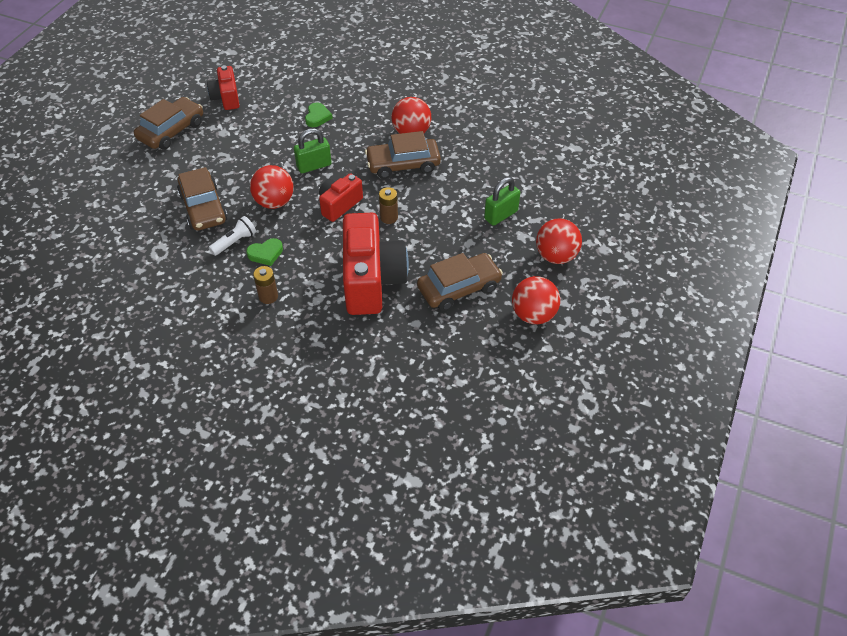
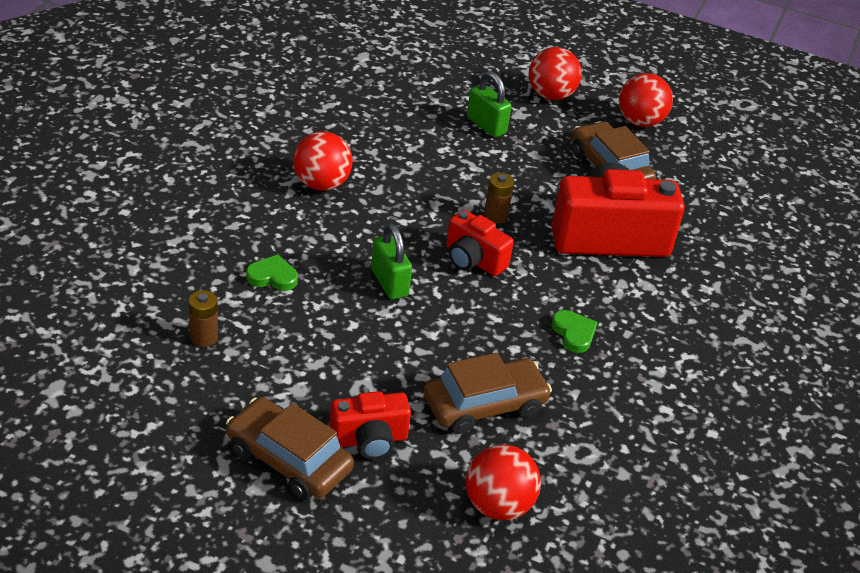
camera: 95 degrees left, 10 degrees down
red camera [207,65,239,110] -> red camera moved to [329,391,411,459]
white flashlight [209,216,256,256] -> none
red ball [250,165,294,209] -> red ball moved to [466,445,541,520]
brown battery [253,266,278,304] -> brown battery moved to [189,290,218,347]
brown car [365,131,441,179] -> none

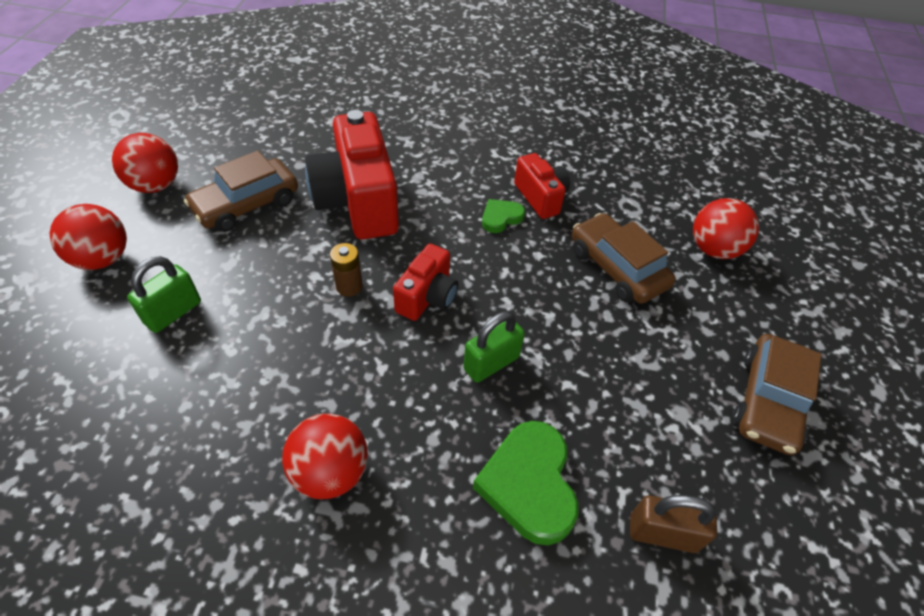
camera: 100 degrees left, 10 degrees up
brown battery [189,290,218,347] -> brown padlock [630,495,717,553]
green heart [246,254,298,291] -> green heart [473,421,579,546], size x1.84
red camera [329,391,411,459] -> red camera moved to [514,153,570,219]

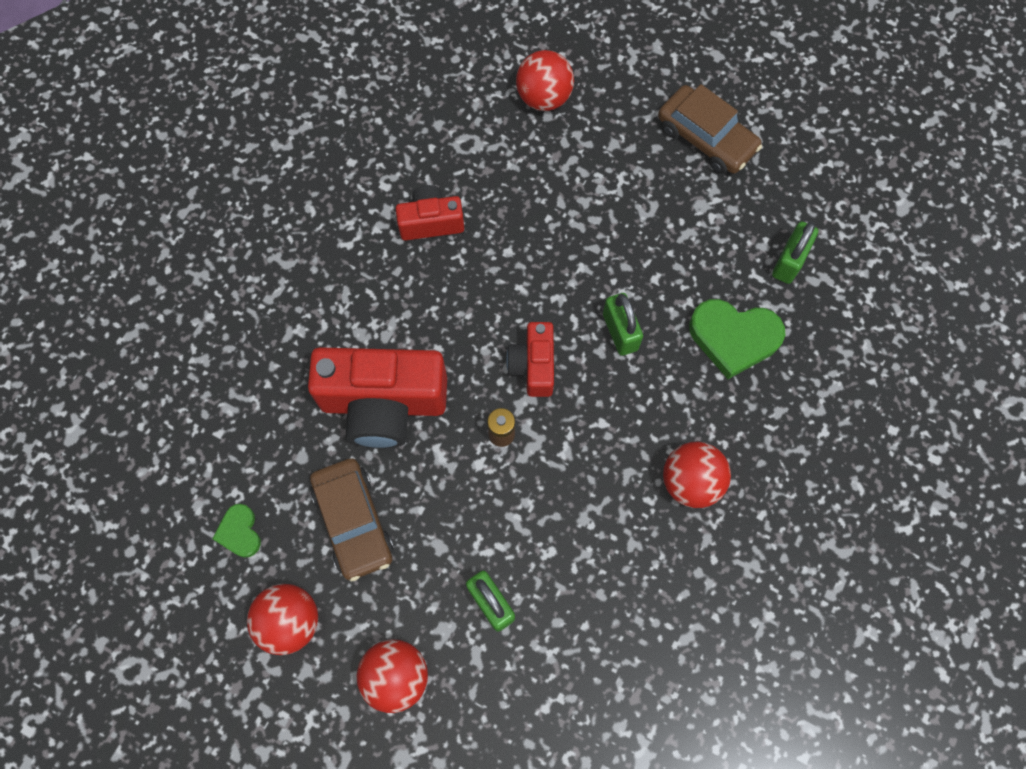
camera: 70 degrees left, 20 degrees up
red camera [393,244,459,321] -> red camera turned 135 degrees counterclockwise [506,322,554,397]
green heart [482,199,525,233] -> green heart moved to [212,504,261,558]
brown car [572,213,676,304] -> none
brown padlock [630,495,717,553] -> green padlock [772,221,818,284]

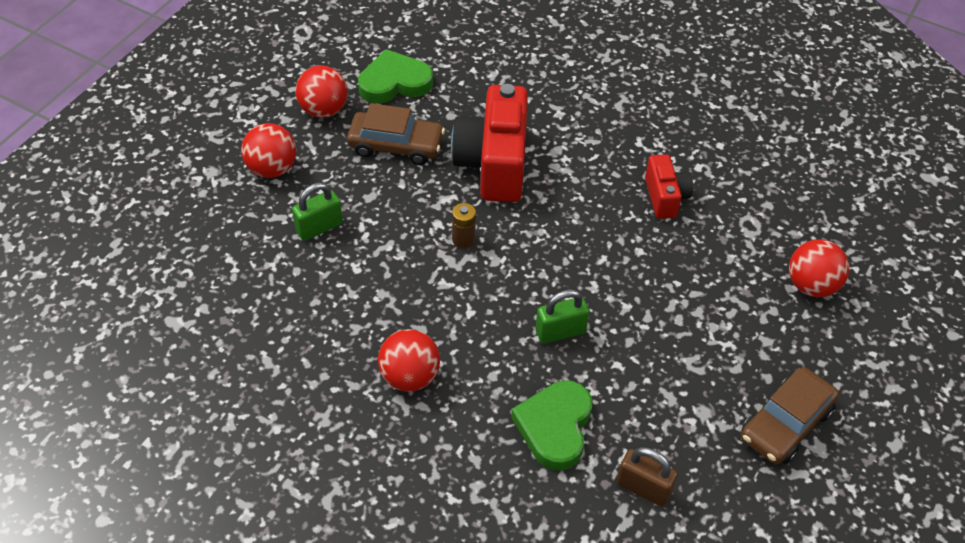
camera: 90 degrees right, 20 degrees down
green heart [212,504,261,558] -> green heart [358,49,433,103], size x1.84
brown car [310,458,394,582] -> brown car turned 150 degrees counterclockwise [347,103,445,165]
red camera [506,322,554,397] -> none
green padlock [772,221,818,284] -> brown padlock [617,447,678,507]

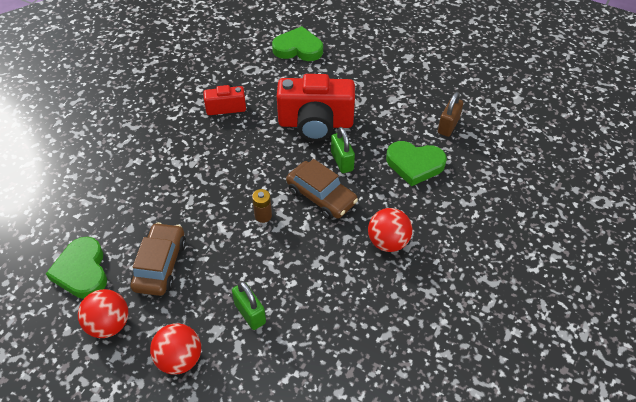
camera: 90 degrees left, 0 degrees up
red camera [451,84,528,202] -> red camera moved to [277,74,355,141]
brown car [741,367,839,464] -> brown car moved to [286,159,358,219]
red ball [789,239,849,297] -> green heart [272,26,323,61]

